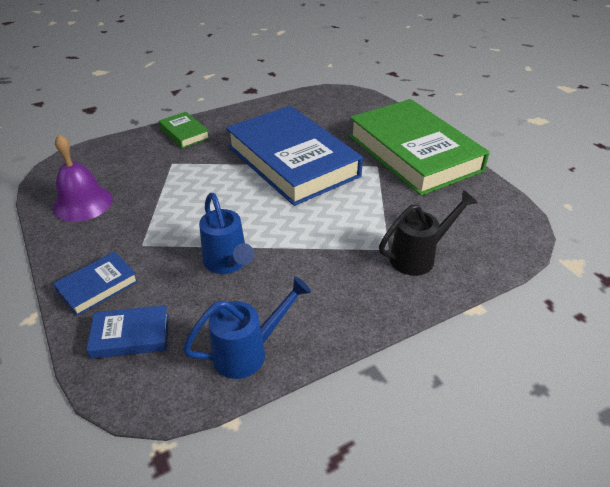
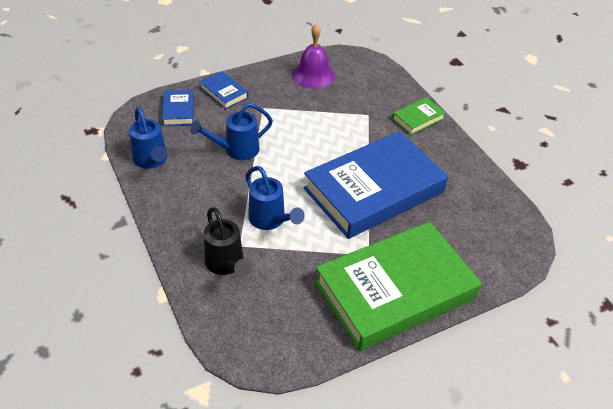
camera: 90 degrees right, 5 degrees up
none -> blue watering can [245,166,305,230]

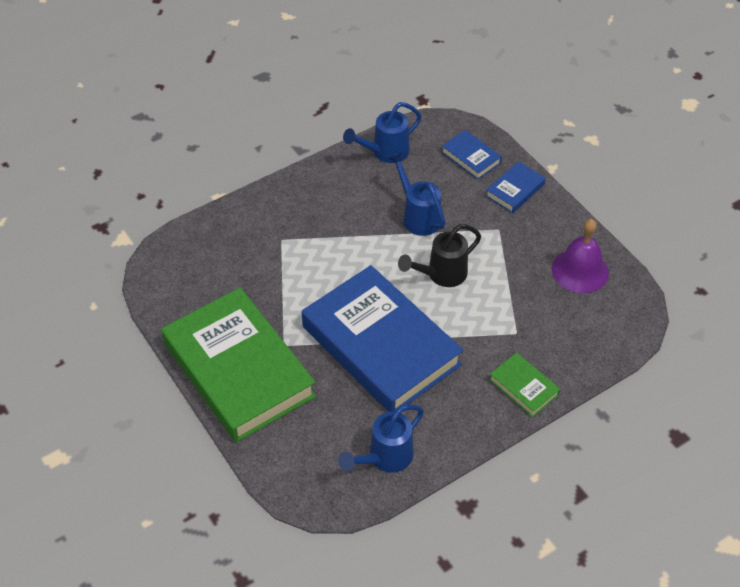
camera: 85 degrees right, 5 degrees up
blue book [162,90,194,126] -> blue book turned 60 degrees clockwise [441,130,502,180]
black watering can [204,207,252,277] -> black watering can moved to [398,224,481,287]
blue watering can [245,166,305,230] -> blue watering can moved to [338,405,424,473]

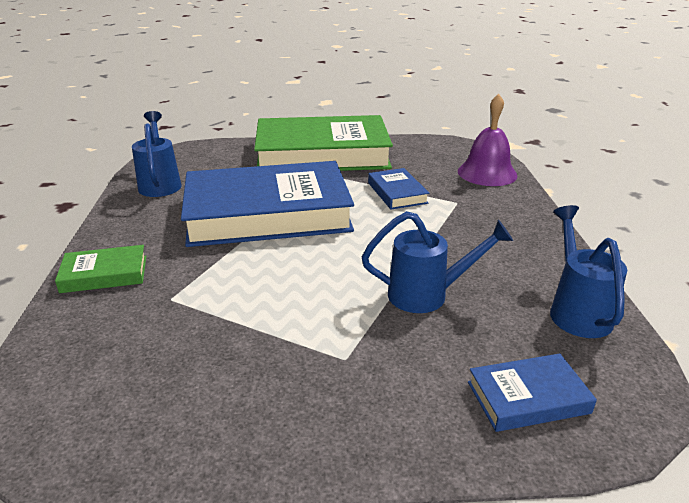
camera: 120 degrees right, 20 degrees down
black watering can [398,224,481,287] -> none
blue book [486,161,546,213] -> blue book moved to [368,168,429,209]
purple bell [552,219,609,293] -> purple bell moved to [458,94,517,186]

